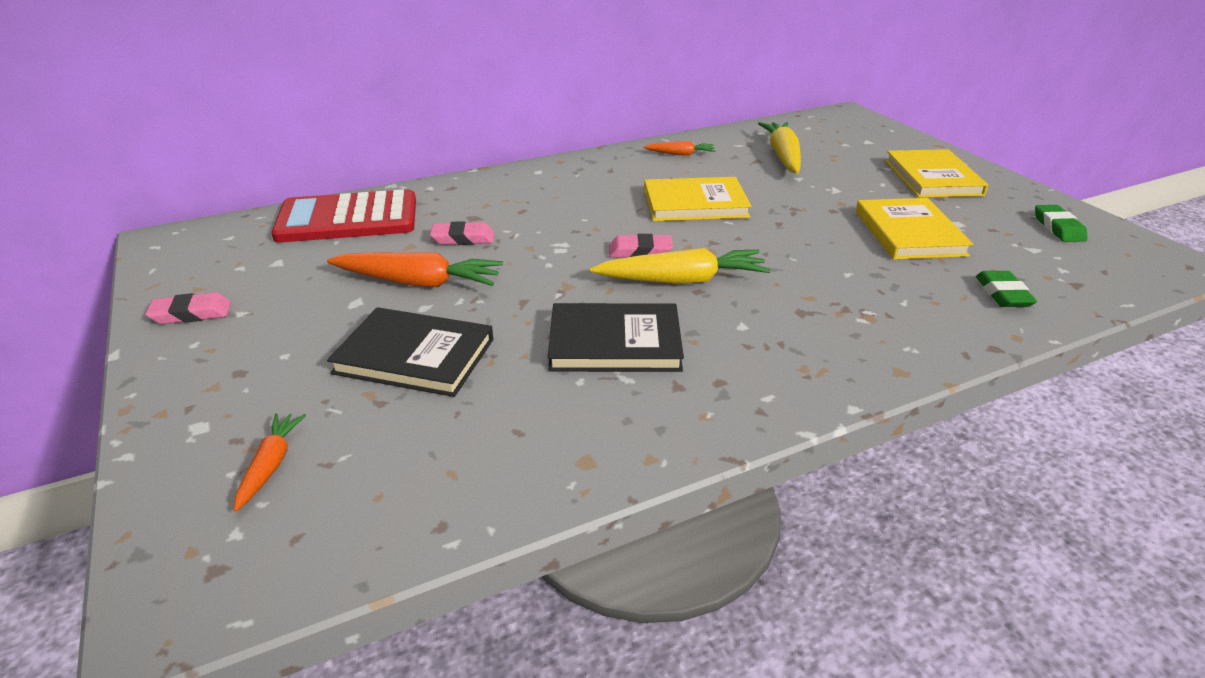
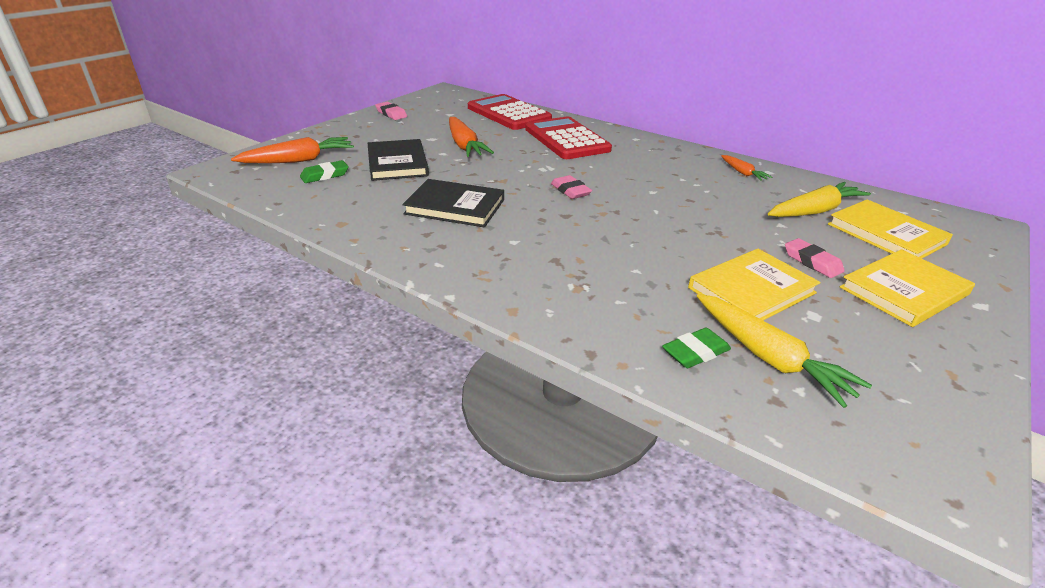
camera: 60 degrees right, 0 degrees up
orange carrot [234,413,306,512] -> orange carrot [231,137,354,163], size x1.82
pink eraser [430,221,494,245] -> pink eraser moved to [785,238,845,278]
black book [548,303,684,372] -> black book turned 45 degrees counterclockwise [402,179,504,227]
yellow carrot [590,248,771,284] -> yellow carrot moved to [697,294,872,408]
yellow book [644,177,752,221] -> yellow book moved to [828,200,953,258]
green eraser [1035,205,1088,242] -> green eraser moved to [300,160,349,183]
none -> red calculator [525,117,612,159]

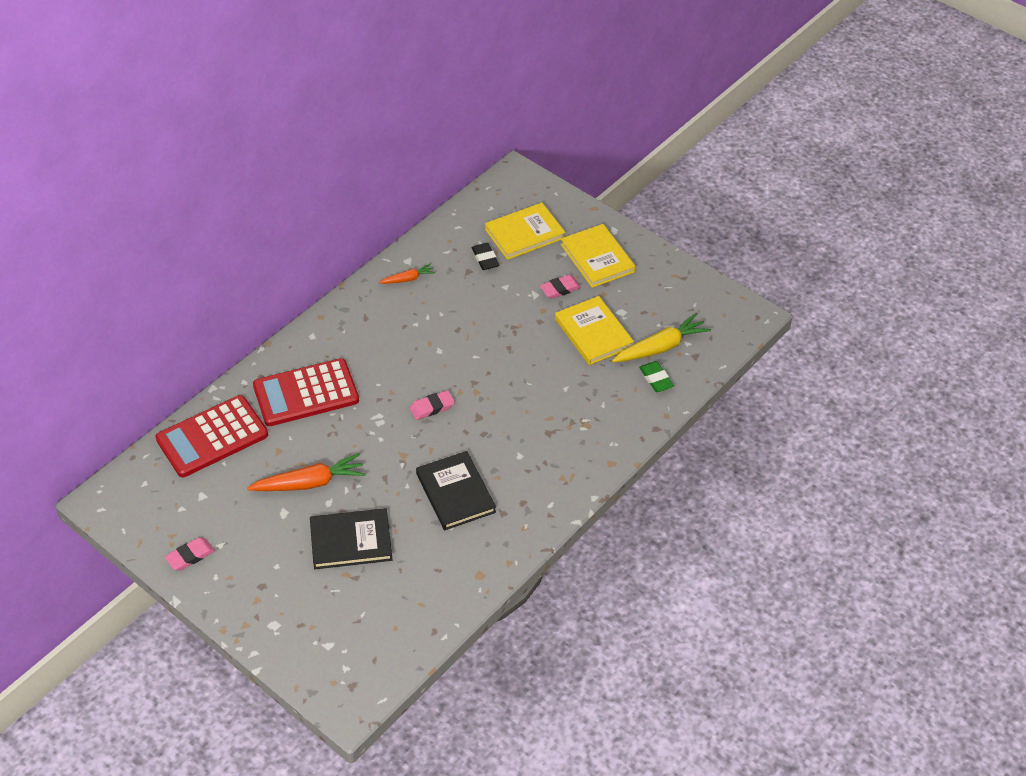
camera: 85 degrees left, 15 degrees up
orange carrot [231,137,354,163] -> none
green eraser [300,160,349,183] -> none
black book [402,179,504,227] -> black book turned 45 degrees counterclockwise [416,451,496,530]
yellow carrot [768,182,871,217] -> black eraser [472,243,499,270]

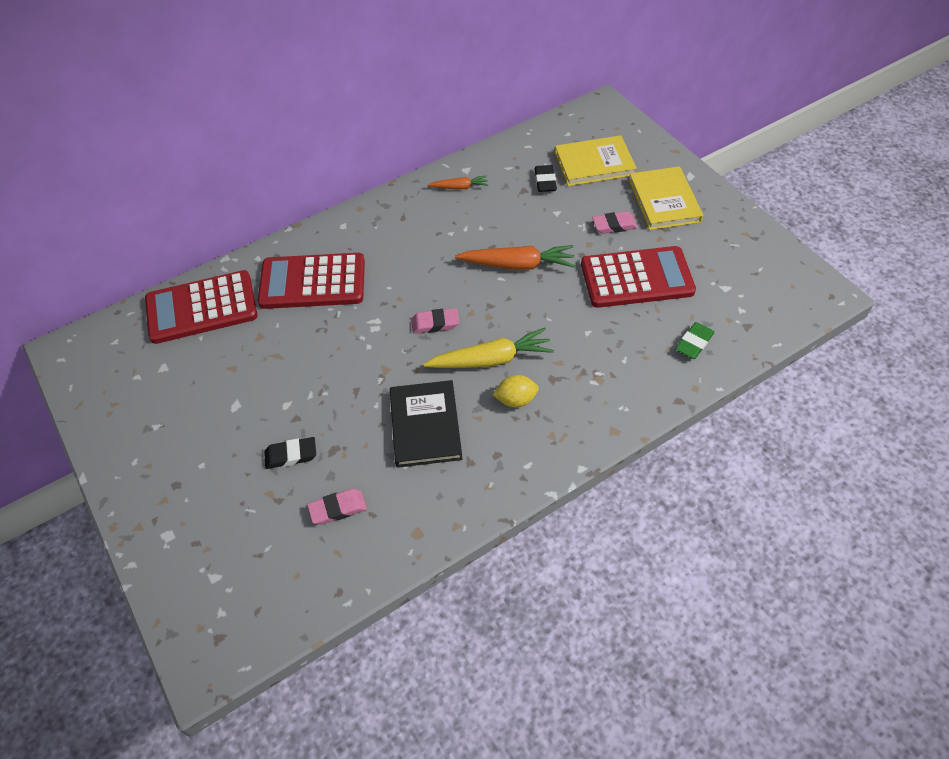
camera: 20 degrees right, 5 degrees up
pink eraser [165,537,215,571] -> pink eraser moved to [307,489,367,525]
orange carrot [247,453,366,491] -> orange carrot moved to [455,245,575,270]
black book [310,508,392,569] -> black eraser [264,437,316,469]
yellow book [555,296,634,365] -> red calculator [581,246,696,308]
yellow carrot [612,313,711,362] -> yellow carrot moved to [423,328,554,368]
green eraser [639,361,674,392] -> green eraser turned 45 degrees clockwise [675,322,714,359]
none -> yellow lemon [493,375,539,407]

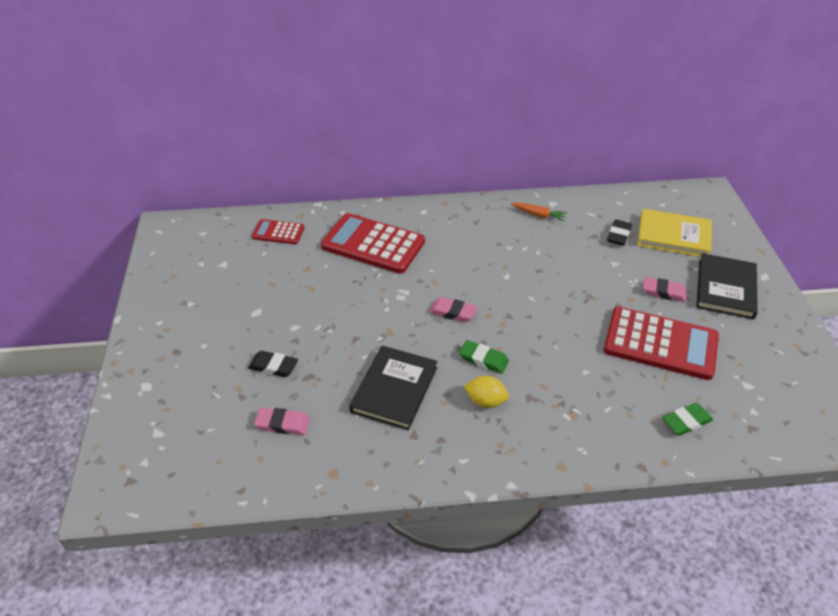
camera: 25 degrees right, 10 degrees down
red calculator [145,270,258,344] -> red calculator [252,219,305,244], size x0.52
yellow carrot [423,328,554,368] -> green eraser [459,340,509,374]
orange carrot [455,245,575,270] -> none
yellow book [629,166,703,230] -> black book [696,253,758,319]

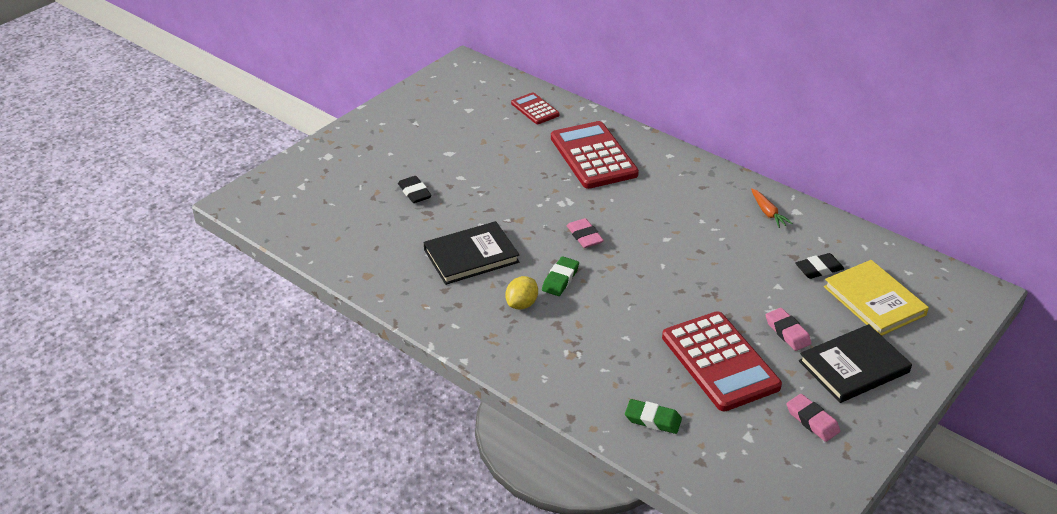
camera: 45 degrees right, 5 degrees down
pink eraser [254,408,310,435] -> pink eraser moved to [787,394,840,442]
green eraser [459,340,509,374] -> green eraser turned 45 degrees clockwise [542,256,579,296]
yellow lemon [464,376,509,408] -> yellow lemon turned 60 degrees clockwise [505,276,538,309]

